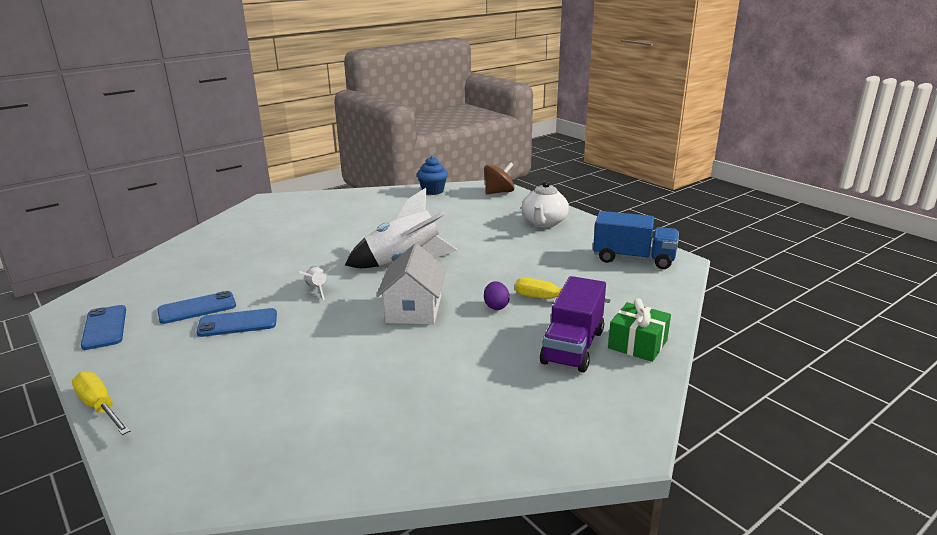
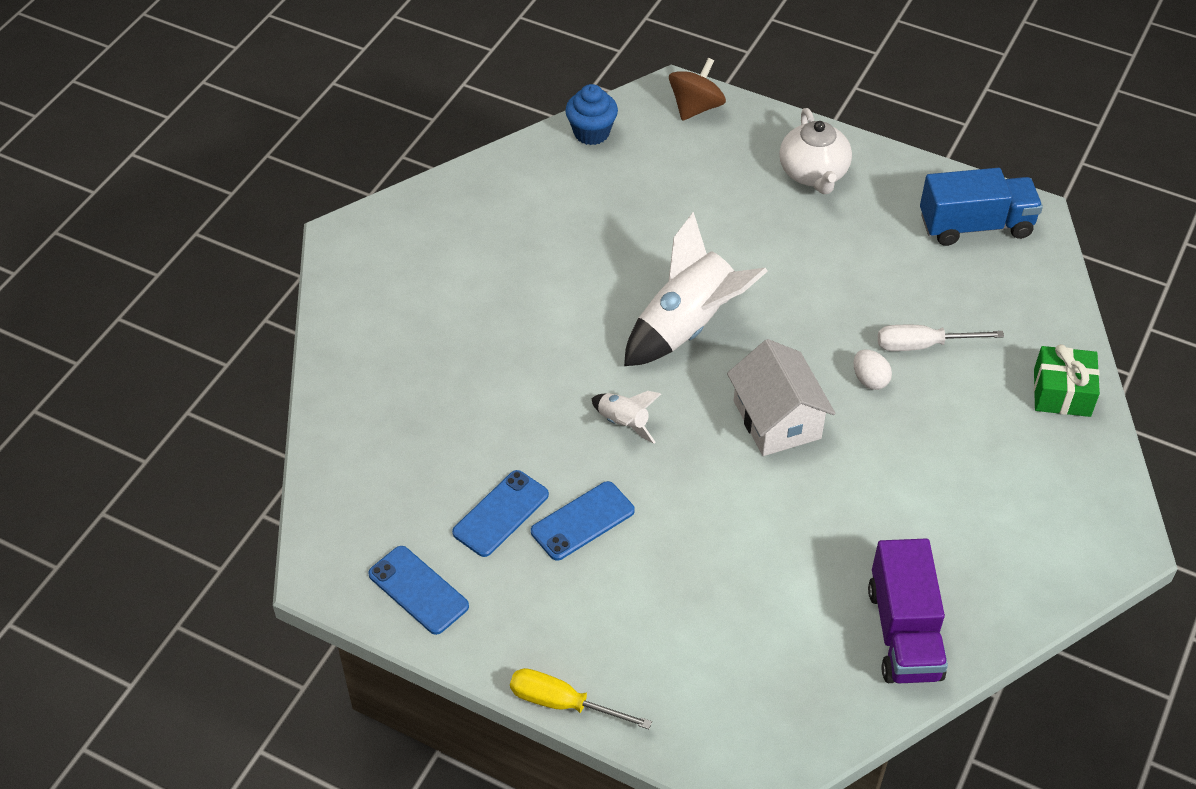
camera: 25 degrees left, 25 degrees up
purple egg [484,281,510,310] -> white egg [853,349,892,390]
yellow screwdriver [515,278,610,303] -> white screwdriver [878,325,1004,351]
purple truck [540,276,606,373] -> purple truck moved to [868,539,948,683]

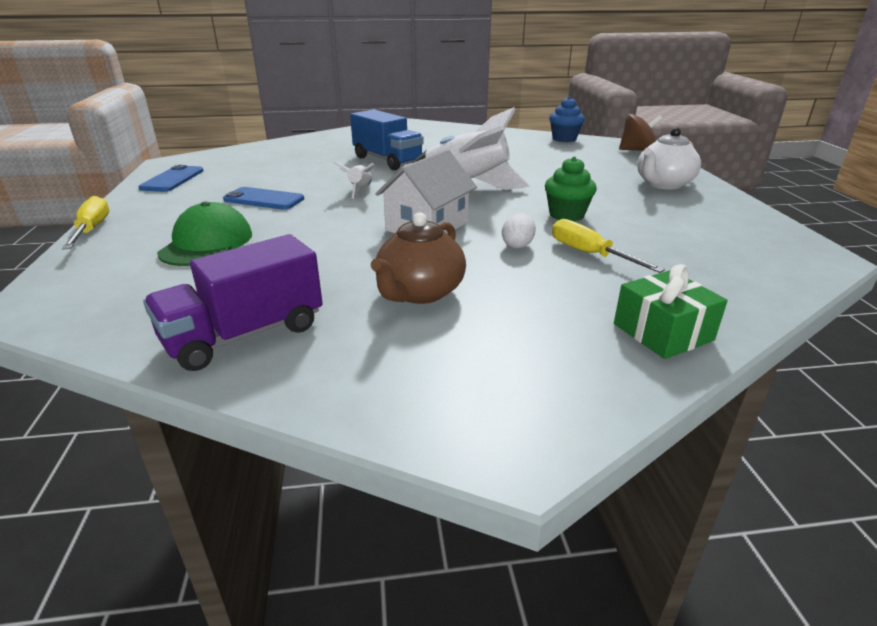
camera: 55 degrees right, 20 degrees down
blue phone [452,470,549,557] -> none
white screwdriver [878,325,1004,351] -> yellow screwdriver [552,219,665,273]
blue truck [920,168,1043,246] -> blue truck moved to [350,109,424,170]
none -> green cap [157,202,252,266]
none -> brown teapot [371,212,466,304]
none -> green cupcake [545,156,597,221]

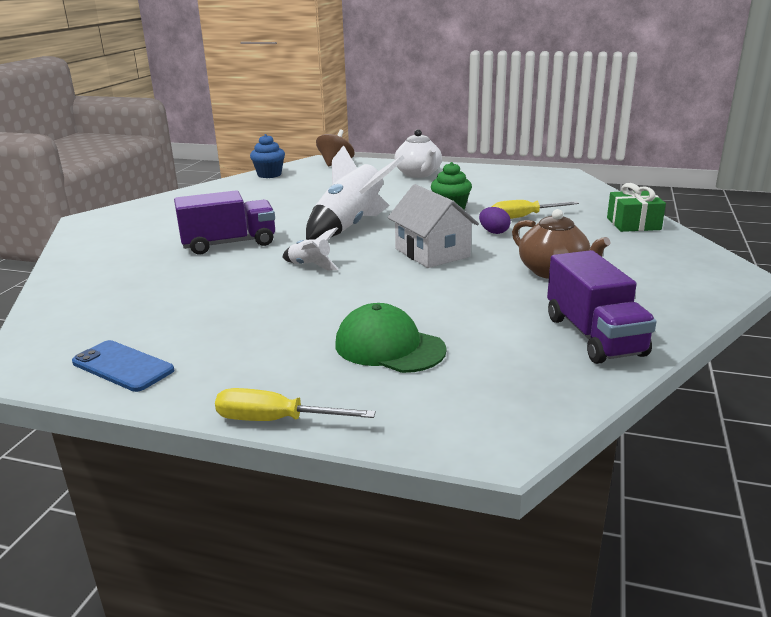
camera: 65 degrees left, 5 degrees down
blue phone [223,187,304,210] -> none
blue truck [350,109,424,170] -> purple truck [174,190,275,255]
white egg [502,213,536,248] -> purple egg [479,207,510,234]

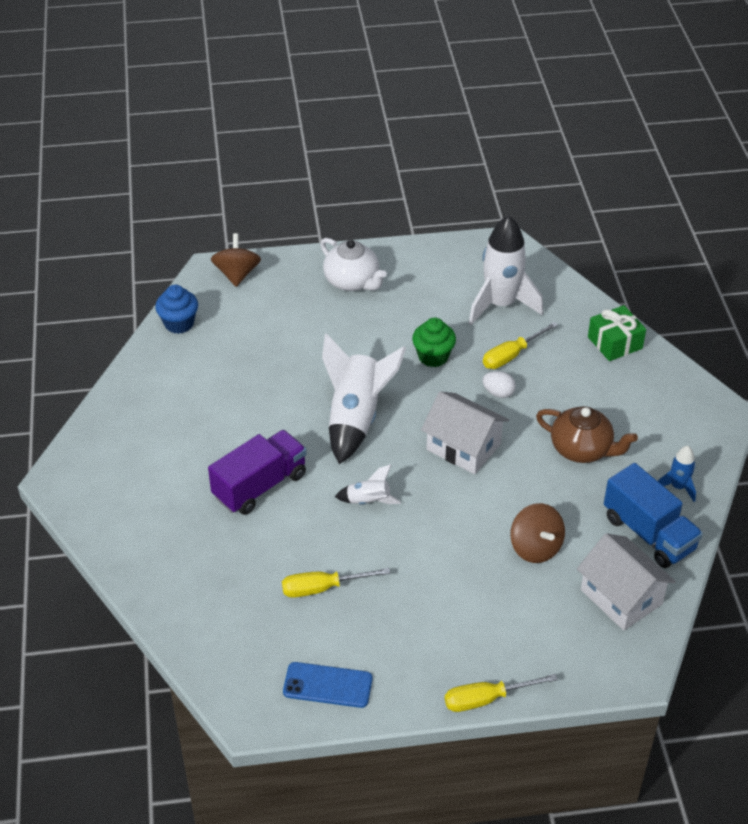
camera: 25 degrees left, 20 degrees up
green cap [335,303,447,373] -> none
purple egg [479,207,510,234] -> white egg [482,371,516,398]
purple truck [547,250,657,364] -> blue truck [604,463,703,568]
none -> yellow screwdriver [282,568,390,598]
none -> white rocket [469,215,543,325]
none -> brown spinning top [510,503,565,563]
none -> white house [577,533,676,631]
none -> blue rocket [658,446,696,502]

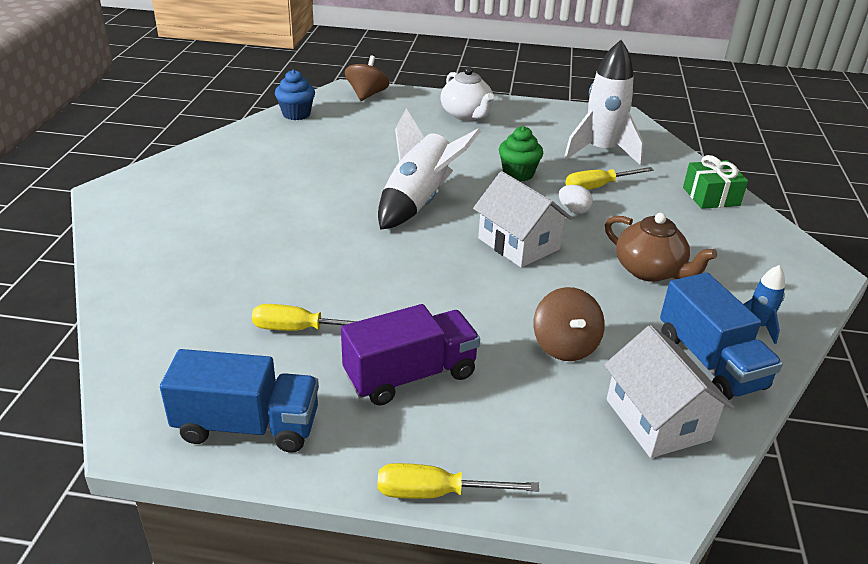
camera: 15 degrees right, 10 degrees down
purple truck [208,430,307,515] -> purple truck moved to [341,304,480,406]
blue phone [283,662,372,708] -> blue truck [160,349,319,453]
white rocket [335,464,401,505] -> none

